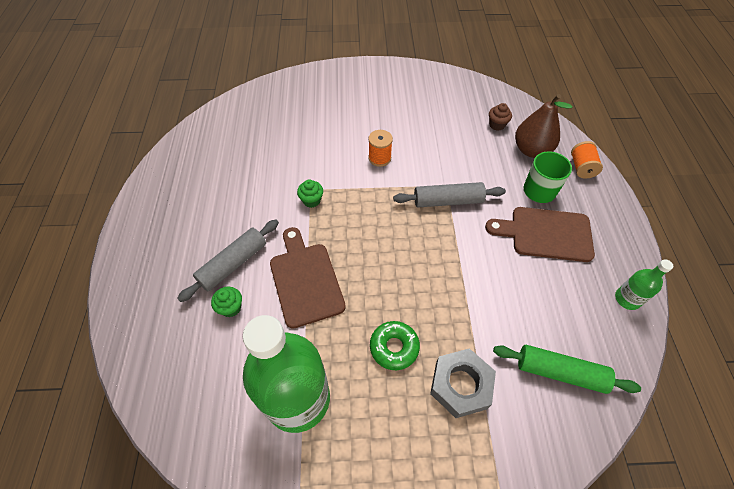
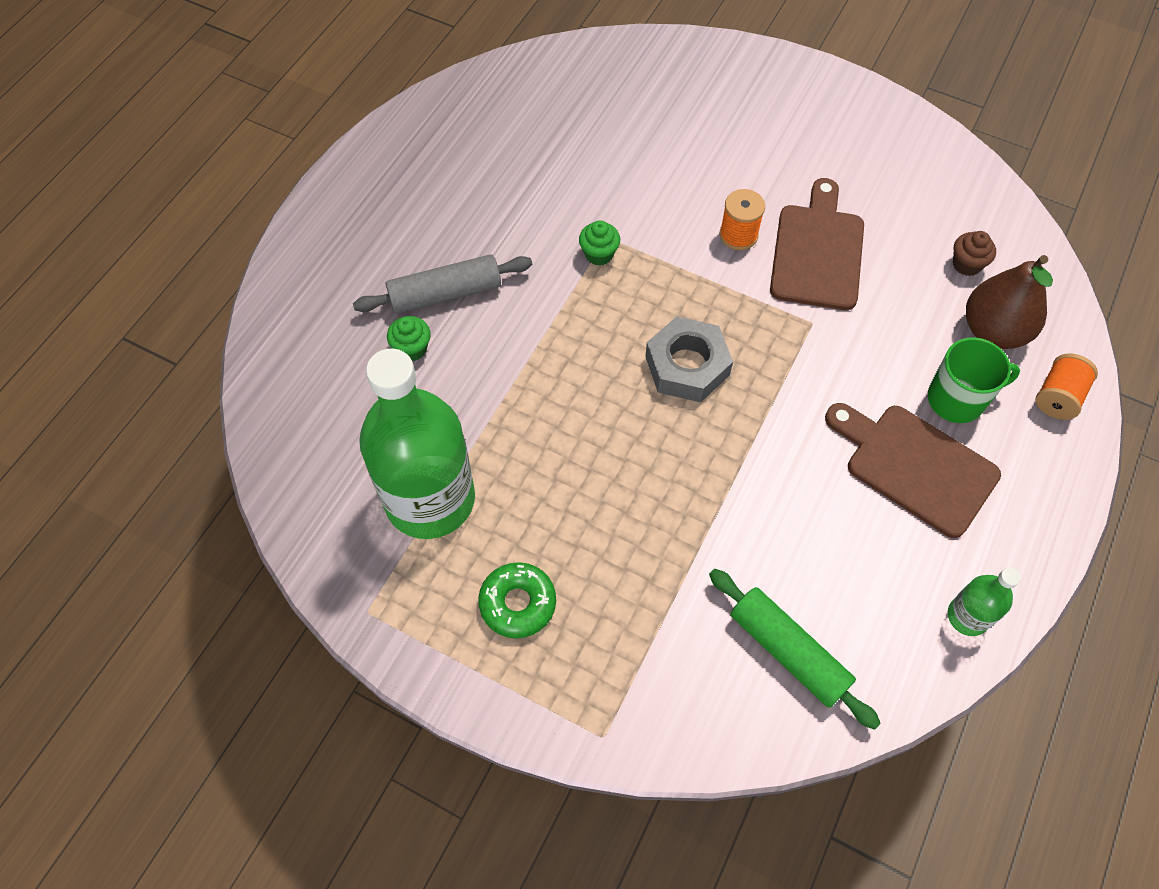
camera: 30 degrees right, 5 degrees up
brown cutting board [270,227,346,329] -> brown cutting board moved to [770,178,864,310]
green donut [370,321,420,370] -> green donut moved to [478,562,556,638]
grey rolling pin [393,182,506,207] -> none
grey nut [430,348,496,418] -> grey nut moved to [645,316,733,402]

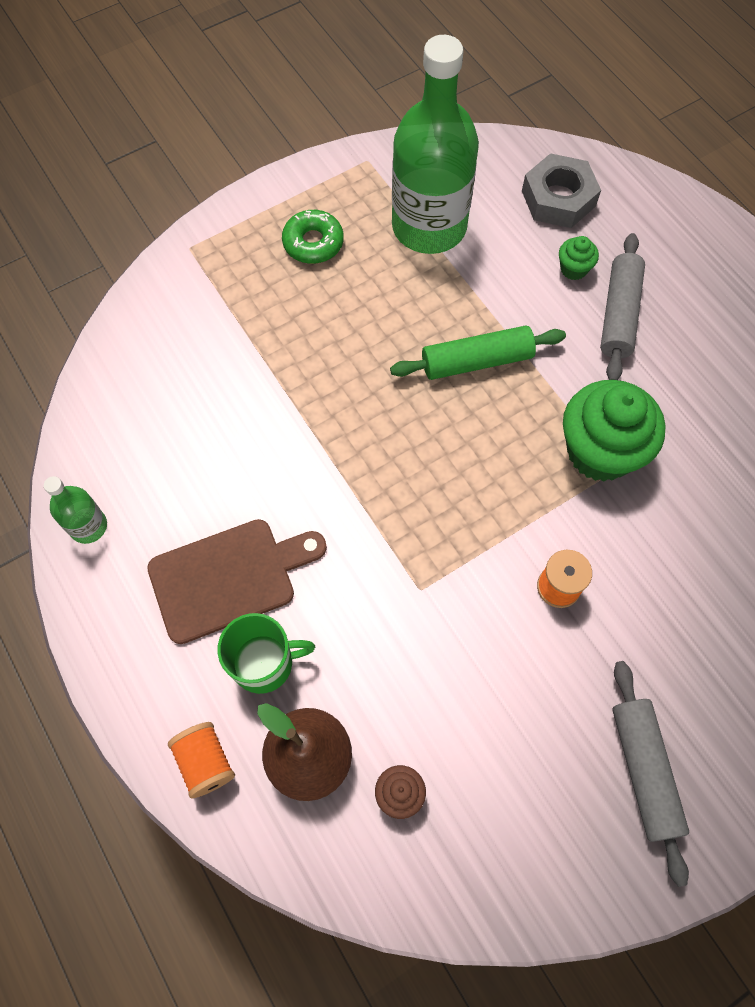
camera: 120 degrees right, 5 degrees up
green cupcake [579,220,620,266] -> green cupcake [563,380,666,482], size x2.25
grey nut [645,316,733,402] -> grey nut moved to [522,153,601,228]
green rolling pin [709,569,881,730] -> green rolling pin moved to [390,326,566,380]
brown cutting board [770,178,864,310] -> none
green mug [928,337,1020,423] -> green mug turned 120 degrees counterclockwise [217,613,315,694]
none -> grey rolling pin [613,661,689,887]

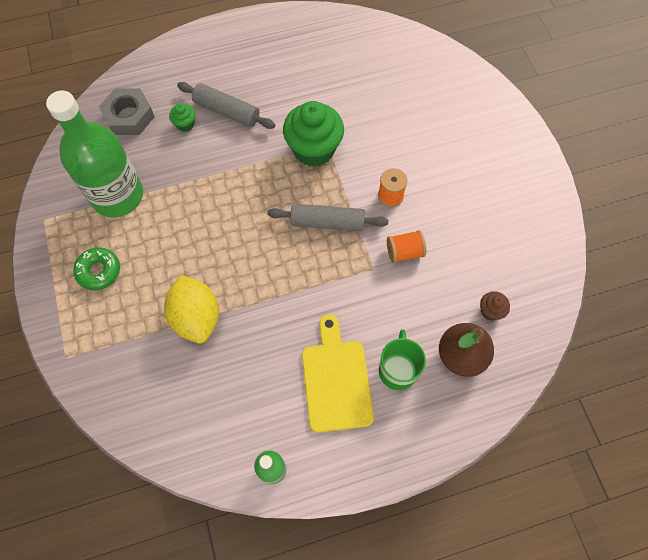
camera: 75 degrees left, 0 degrees up
brown cutting board [147,519,327,644] -> yellow cutting board [302,314,374,433]
orange spool [168,722,235,798] -> orange spool moved to [387,230,426,263]
green rolling pin [390,326,566,380] -> none
grey rolling pin [613,661,689,887] -> grey rolling pin moved to [268,204,388,231]
none -> yellow lemon [164,275,219,343]

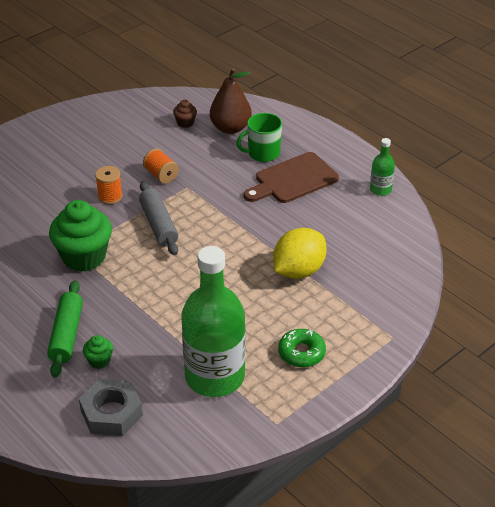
camera: 115 degrees left, 25 degrees down
grey rolling pin [177,82,275,129] -> green rolling pin [47,280,83,378]
yellow cutting board [302,314,374,433] -> brown cutting board [244,152,339,203]

